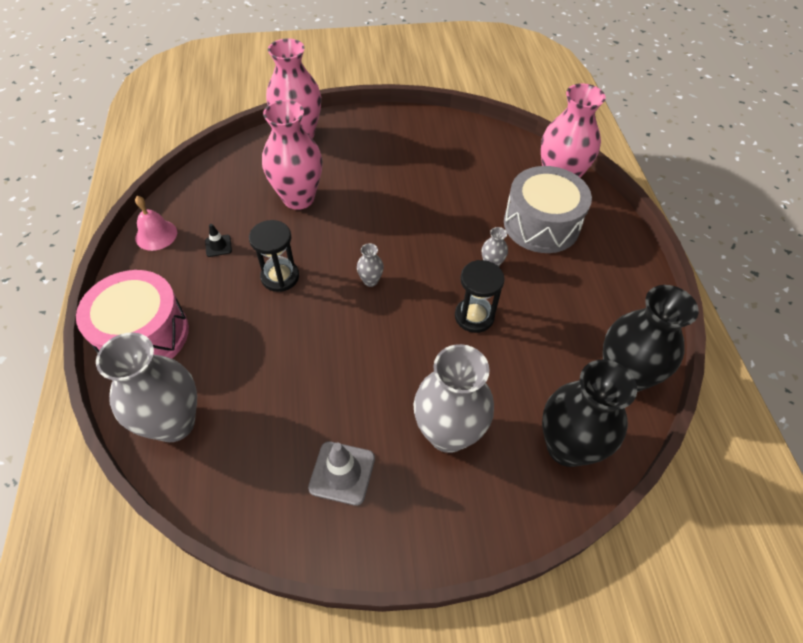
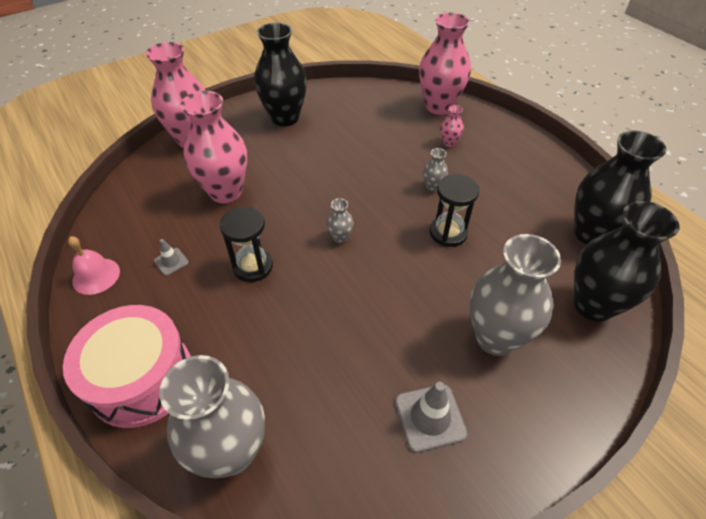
camera: 25 degrees left, 5 degrees down
black traffic cone [205,224,232,257] -> grey traffic cone [154,239,189,276]
grey drum [504,166,592,253] -> pink vase [441,105,464,147]
none -> black vase [254,23,307,126]

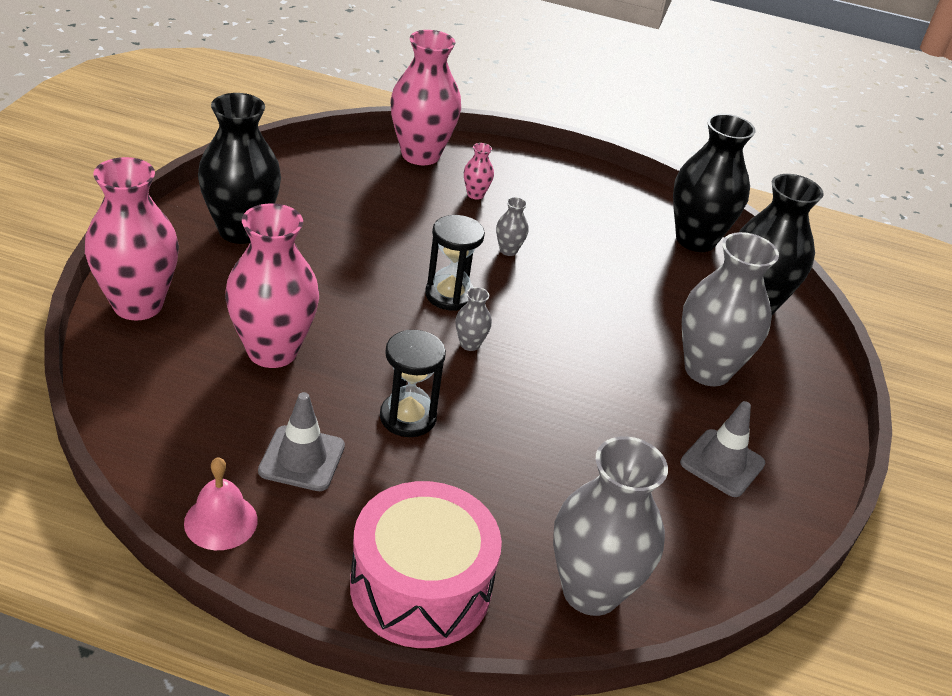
camera: 45 degrees left, 10 degrees down
grey traffic cone [154,239,189,276] -> grey traffic cone [258,392,345,491], size x1.77
black hourglass [430,174,479,247] -> black hourglass moved to [425,215,485,311]

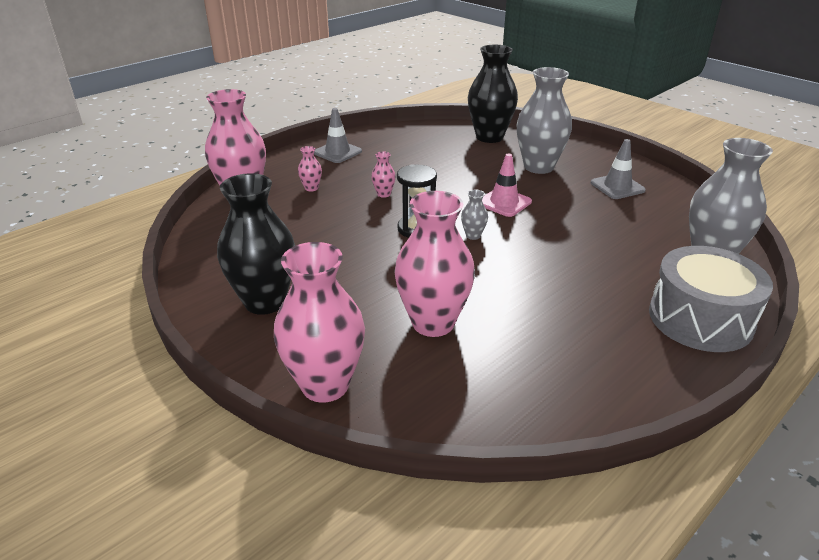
camera: 55 degrees left, 5 degrees down
pink bell [184,457,258,550] -> none
grey traffic cone [258,392,345,491] -> grey traffic cone moved to [314,108,362,163]
pink drum [350,481,502,648] -> grey drum [649,246,773,352]
black hourglass [380,330,446,437] -> none
grey vase [496,197,529,256] -> pink vase [371,151,396,198]
black vase [673,114,756,252] -> none
none -> pink traffic cone [482,153,532,217]

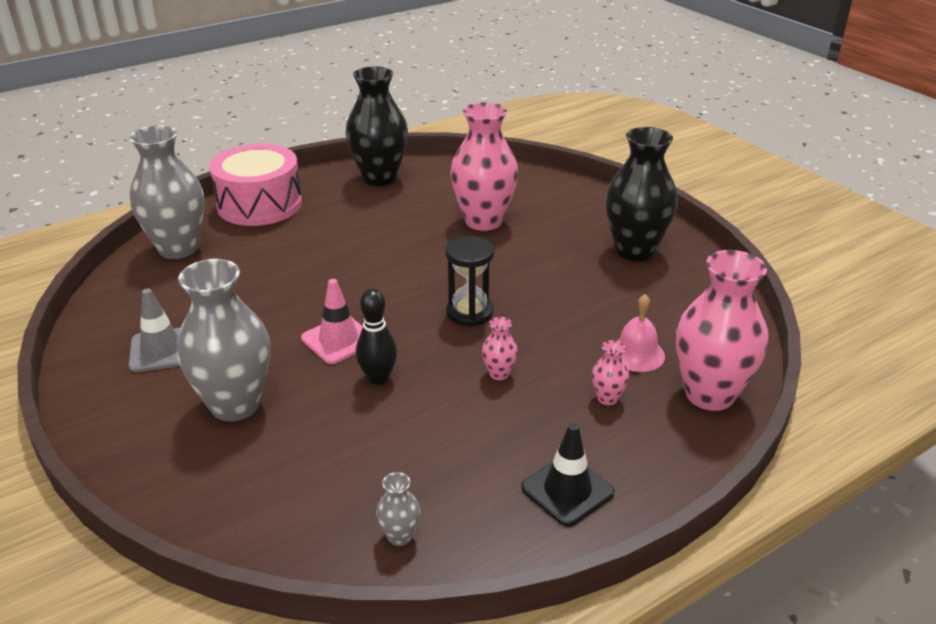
camera: 170 degrees left, 0 degrees up
pink vase [274,242,365,403] -> none
grey traffic cone [314,108,362,163] -> black traffic cone [521,423,615,527]
grey vase [461,190,488,240] -> grey vase moved to [376,472,420,546]
black vase [468,45,518,143] -> black vase moved to [346,66,408,186]
grey drum [649,246,773,352] -> pink drum [209,144,302,226]
none -> black bowling pin [356,288,397,385]
none -> pink bell [617,294,665,372]

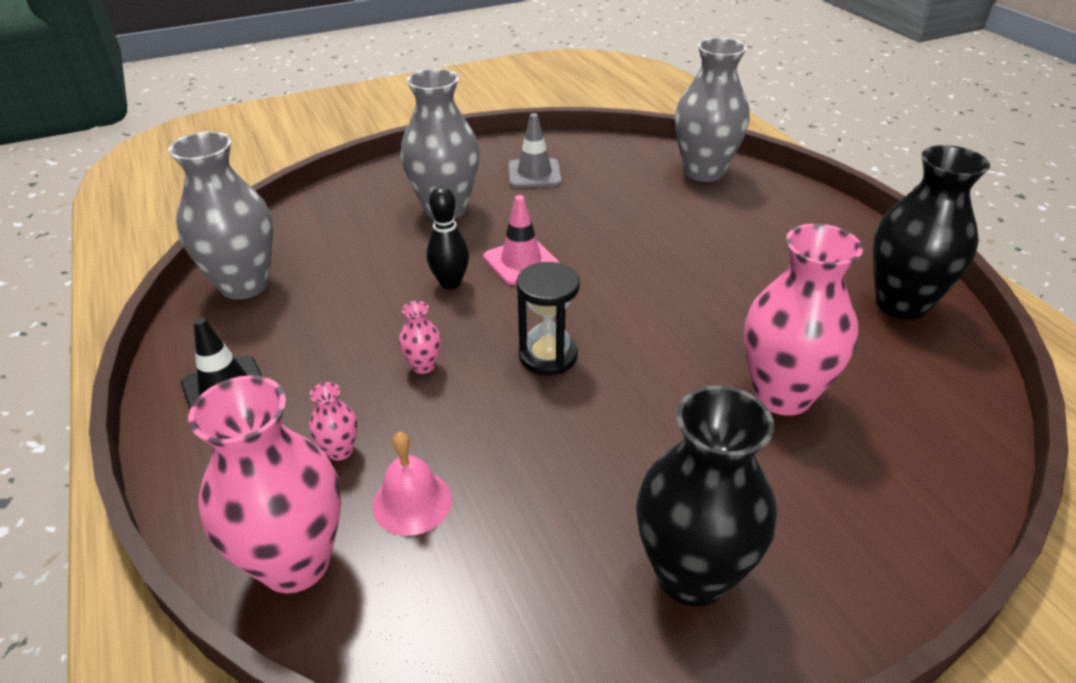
camera: 100 degrees right, 5 degrees up
pink drum [209,144,302,226] -> none
grey vase [376,472,420,546] -> grey vase [168,132,273,299], size x2.37

